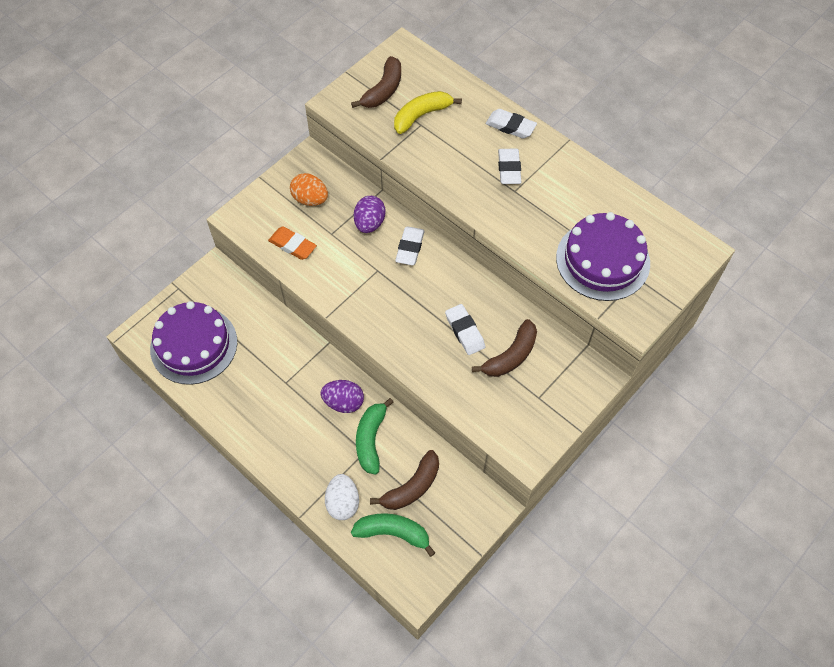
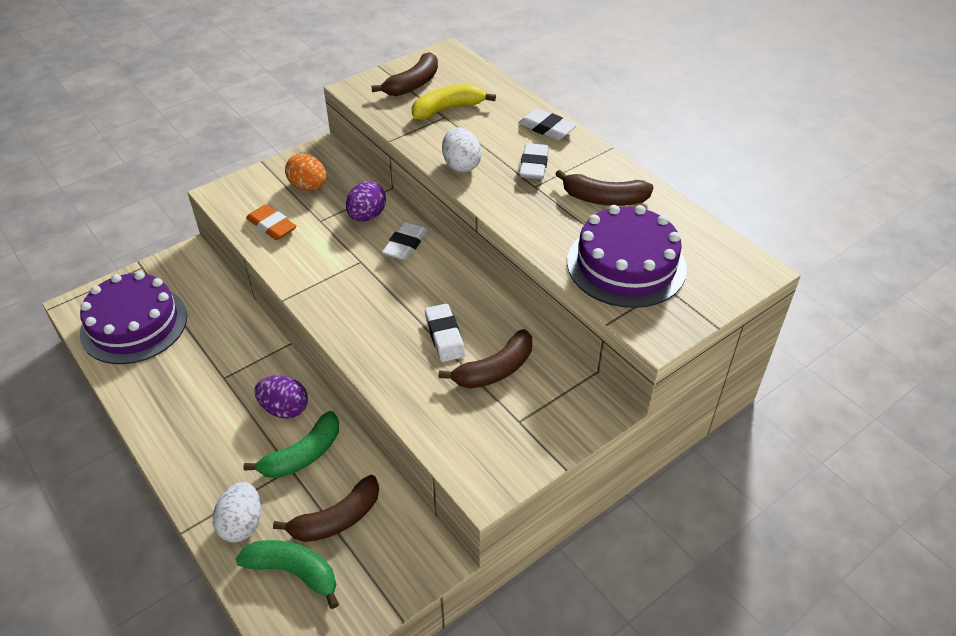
camera: 10 degrees right, 15 degrees down
green banana [356,398,394,475] -> green banana turned 150 degrees counterclockwise [243,411,339,478]
none -> white egg [442,127,482,172]
none -> brown banana [555,170,654,206]

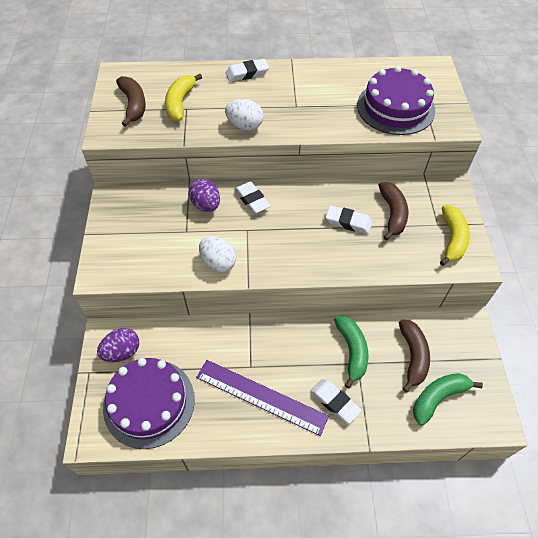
camera: 55 degrees left, 10 degrees up
white egg [213,482,261,542] -> white egg moved to [199,236,236,272]
orange eraser [246,204,297,240] -> none
purple egg [255,375,308,419] -> purple egg moved to [97,328,139,362]
orange egg [285,153,326,191] -> none
white eraser [519,143,549,179] -> white eraser moved to [310,379,362,424]
brown banana [555,170,654,206] -> none
none -> purple ruler [196,360,329,436]
none -> yellow banana [440,205,470,266]

